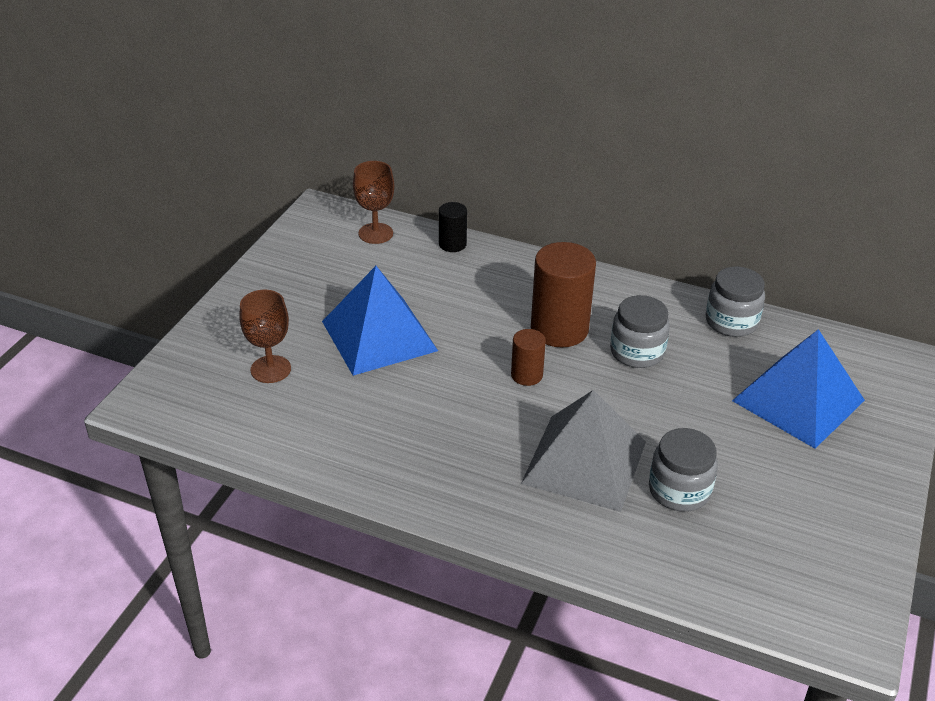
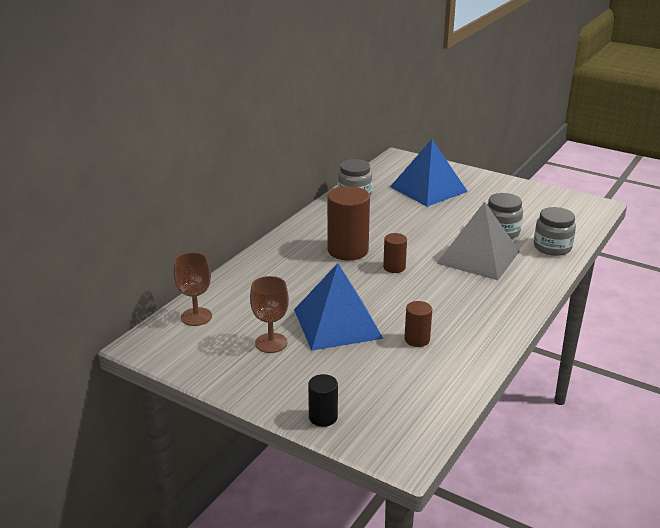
camera: 80 degrees left, 10 degrees down
brown goblet [239,290,291,383] -> brown goblet moved to [250,276,289,353]
black cylinder [439,202,467,252] -> black cylinder moved to [308,374,338,427]
grey jar [610,295,670,368] -> grey jar moved to [534,207,576,256]
none -> brown cylinder [404,301,432,347]

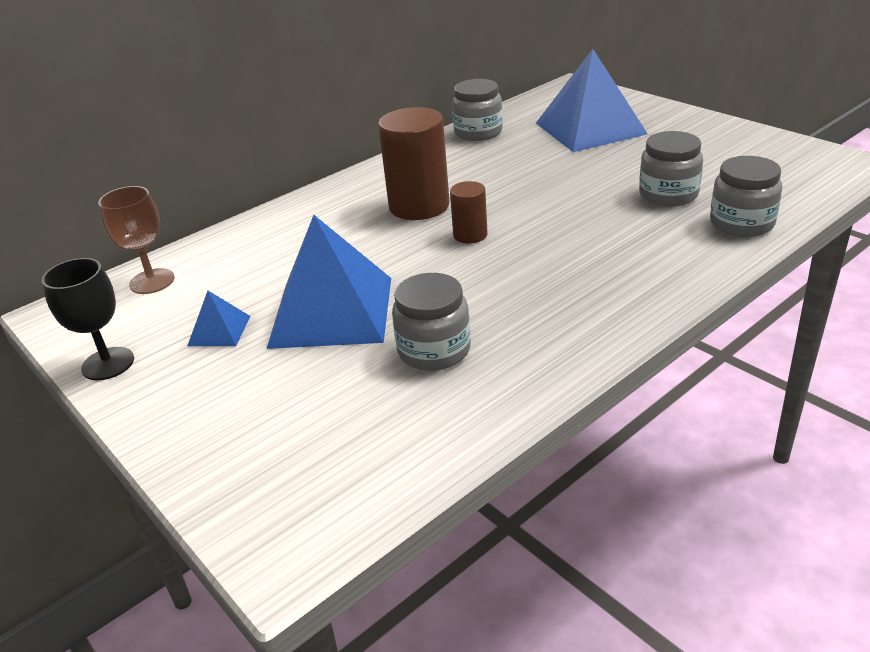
camera: 20 degrees right, 5 degrees up
brown goblet [250,276,289,353] -> blue pyramid [187,291,251,346]
black cylinder [308,374,338,427] -> none
brown cylinder [404,301,432,347] -> grey jar [392,273,471,371]
grey pyramid [437,201,520,280] -> none
none -> black goblet [41,258,134,380]

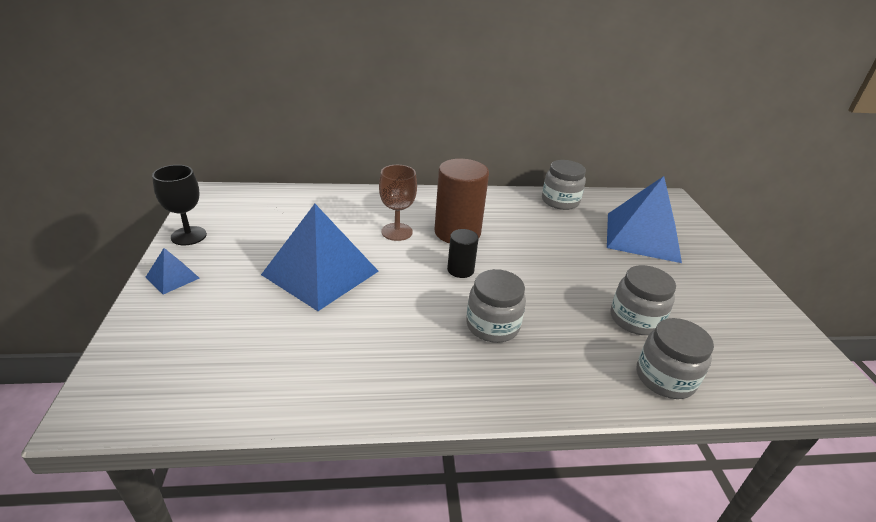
camera: 30 degrees right, 0 degrees up
brown goblet [98,186,175,294] -> brown goblet moved to [379,165,417,241]
blue pyramid [187,291,251,346] -> blue pyramid moved to [146,248,200,294]
grey jar [392,273,471,371] -> grey jar moved to [466,269,526,343]
brown cylinder [450,181,488,244] -> black cylinder [447,229,479,278]

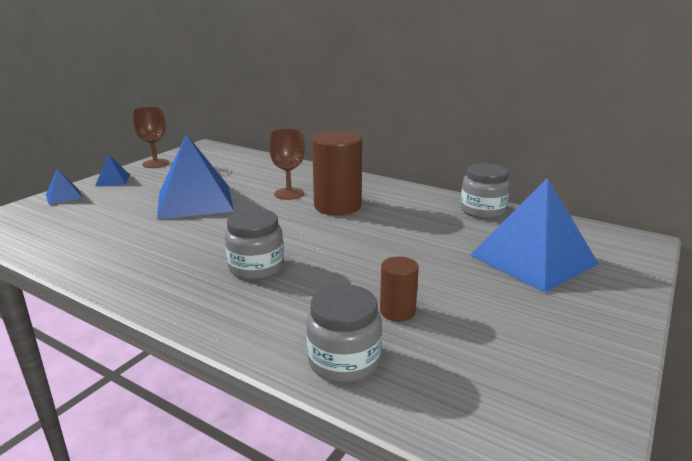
camera: 40 degrees right, 10 degrees down
black goblet [152,165,207,246] -> brown goblet [132,107,169,168]
black cylinder [447,229,479,278] -> none
grey jar [611,265,676,335] -> brown cylinder [380,257,419,322]
none -> blue pyramid [46,169,83,205]

